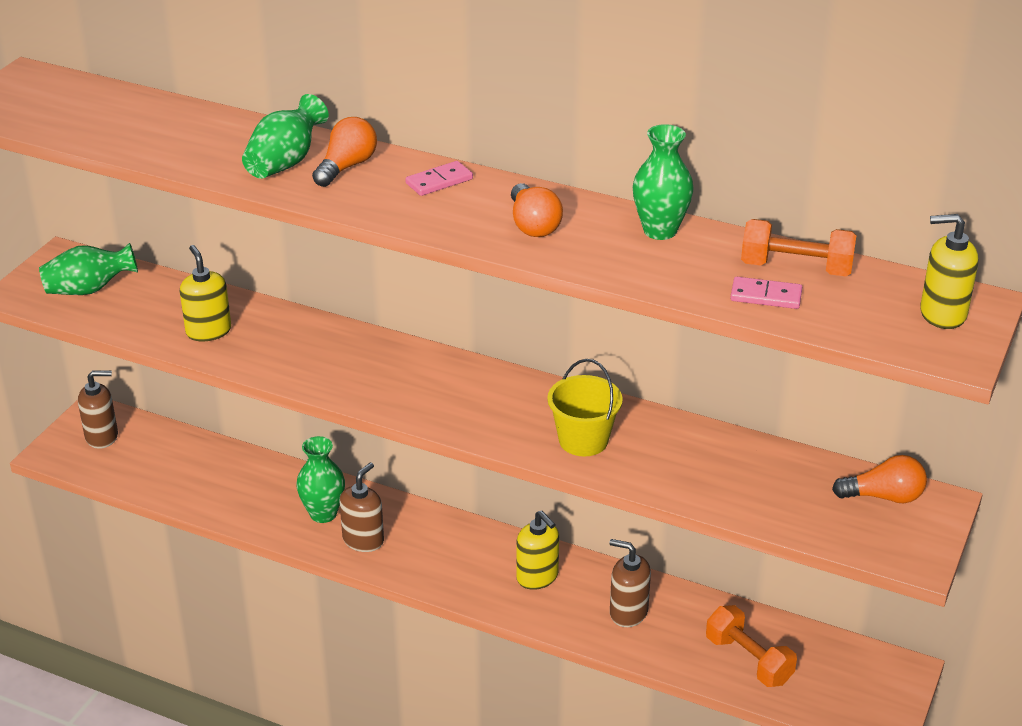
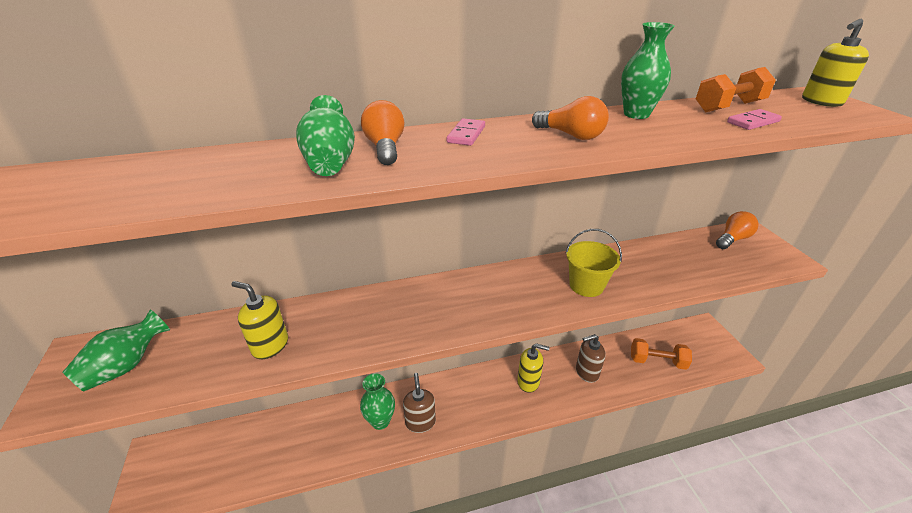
camera: 40 degrees left, 0 degrees up
brown soap dispenser [78,370,118,449] -> none

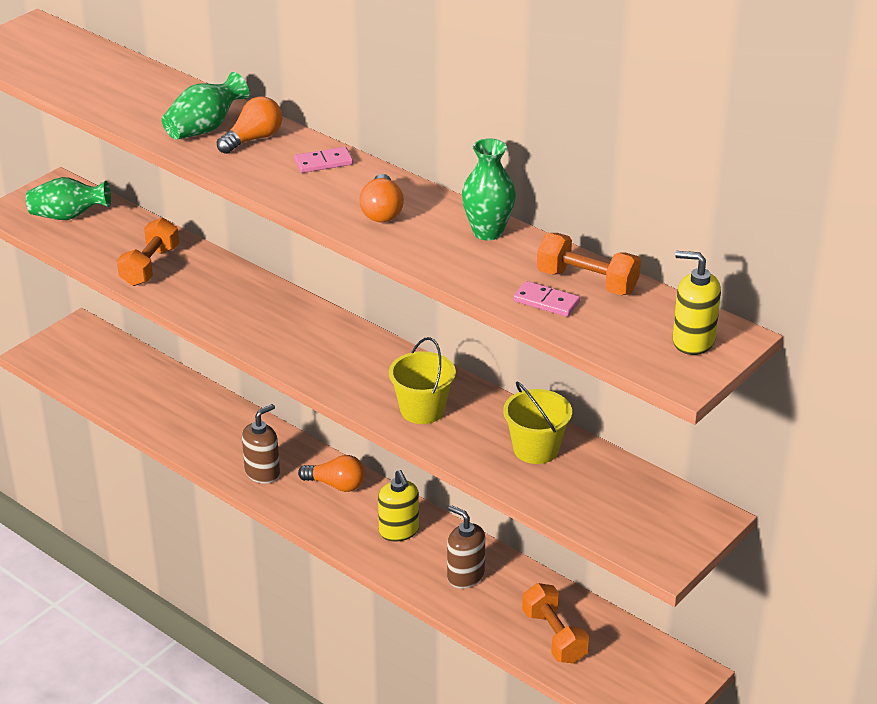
camera: 55 degrees right, 0 degrees up
yellow soap dispenser [231,281,288,359] -> orange dumbbell [117,218,179,286]
green vase [360,373,395,430] -> none
orange light bulb [716,211,759,249] -> orange light bulb moved to [298,455,365,492]
none -> yellow bucket [503,382,572,464]

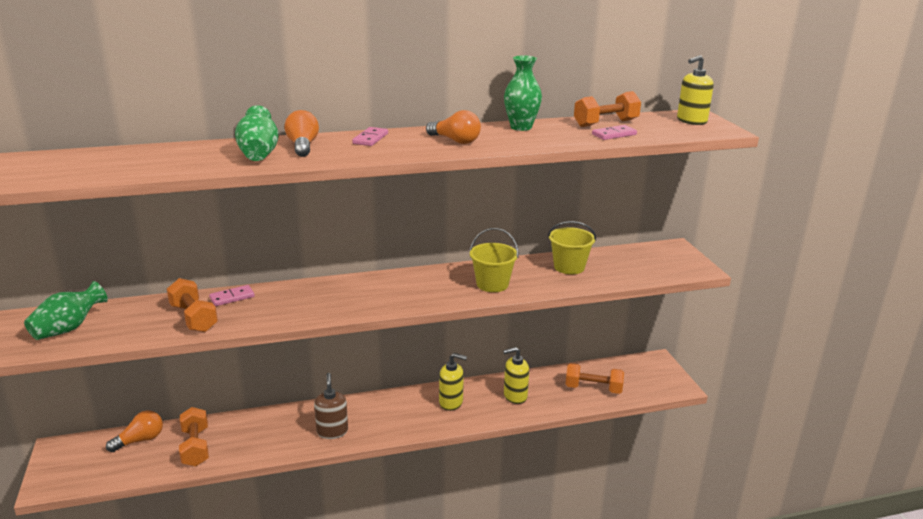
camera: 55 degrees left, 10 degrees down
orange light bulb [298,455,365,492] -> orange light bulb moved to [106,411,163,452]
brown soap dispenser [447,505,485,589] -> yellow soap dispenser [503,347,529,404]
none -> orange dumbbell [179,407,209,466]
none -> pink domino [209,285,255,306]

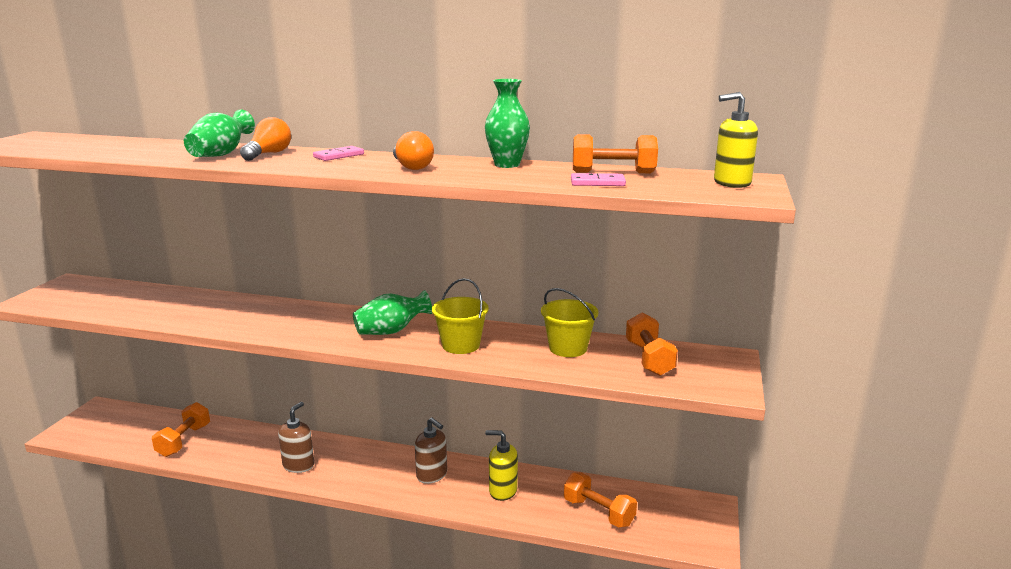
camera: 30 degrees right, 5 degrees down
green vase [24,281,108,340] -> green vase moved to [353,290,432,335]
orange light bulb [106,411,163,452] -> none
orange dumbbell [167,278,218,332] -> orange dumbbell moved to [626,313,678,376]
pink domino [209,285,255,306] -> none
yellow soap dispenser [439,353,467,411] -> brown soap dispenser [415,418,447,484]

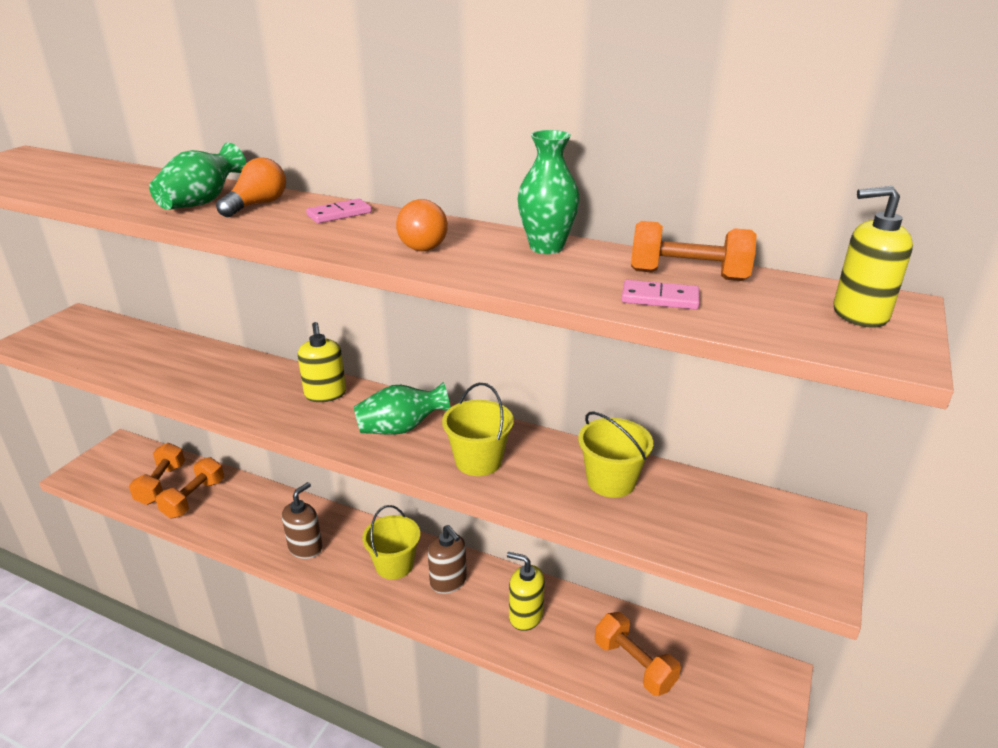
camera: 10 degrees right, 10 degrees up
orange dumbbell [626,313,678,376] -> orange dumbbell moved to [129,443,185,505]
none -> yellow soap dispenser [298,322,346,402]
none -> yellow bucket [362,505,420,580]

